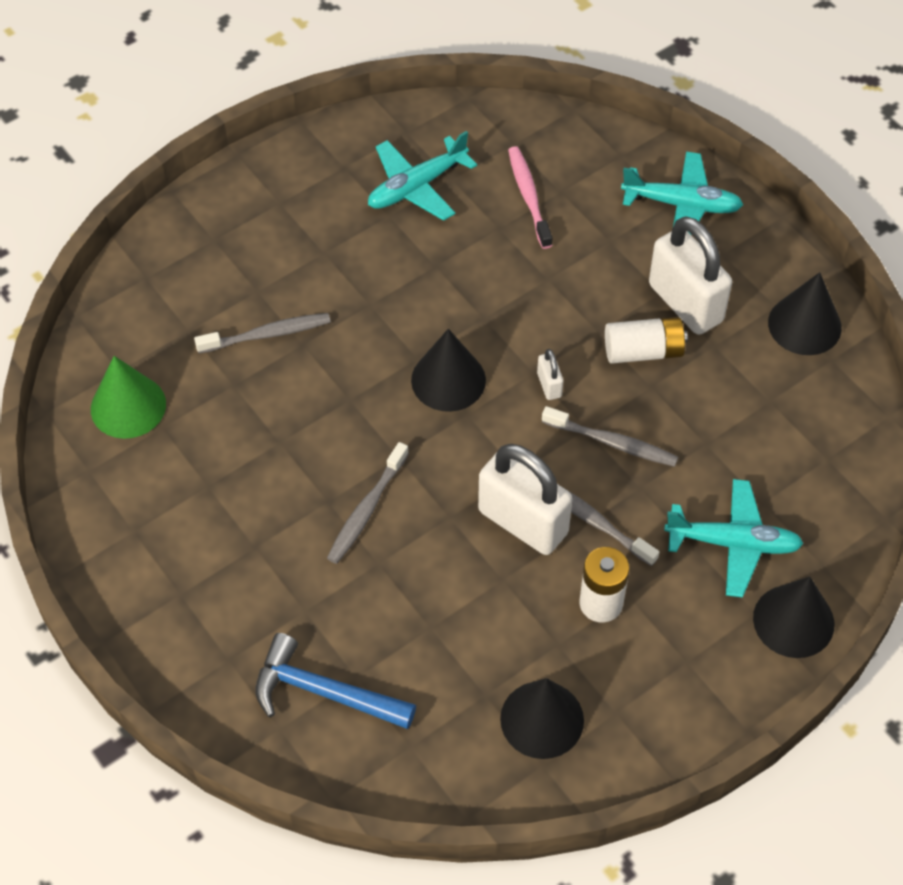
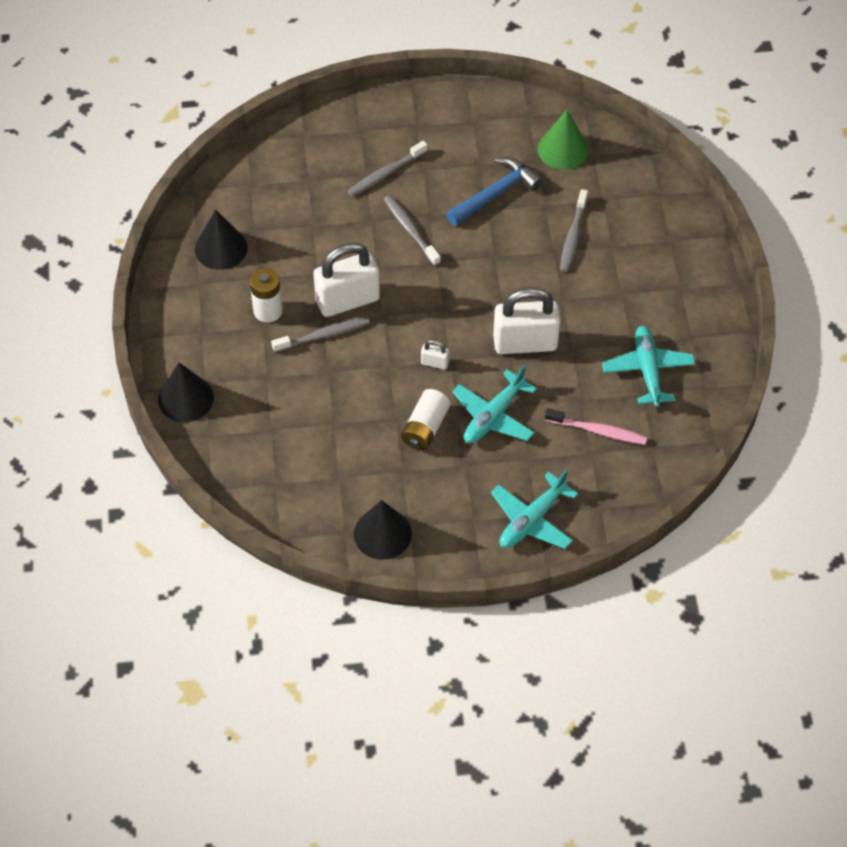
camera: 120 degrees right, 0 degrees up
blue hammer [256,633,416,729] -> blue hammer moved to [446,157,543,226]
black cone [411,329,486,412] -> none
grey toothbrush [542,406,678,467] -> grey toothbrush moved to [347,141,428,196]
white padlock [649,216,732,335] -> white padlock moved to [493,287,560,354]
turquoise plane [664,479,804,598] -> turquoise plane moved to [452,365,537,443]

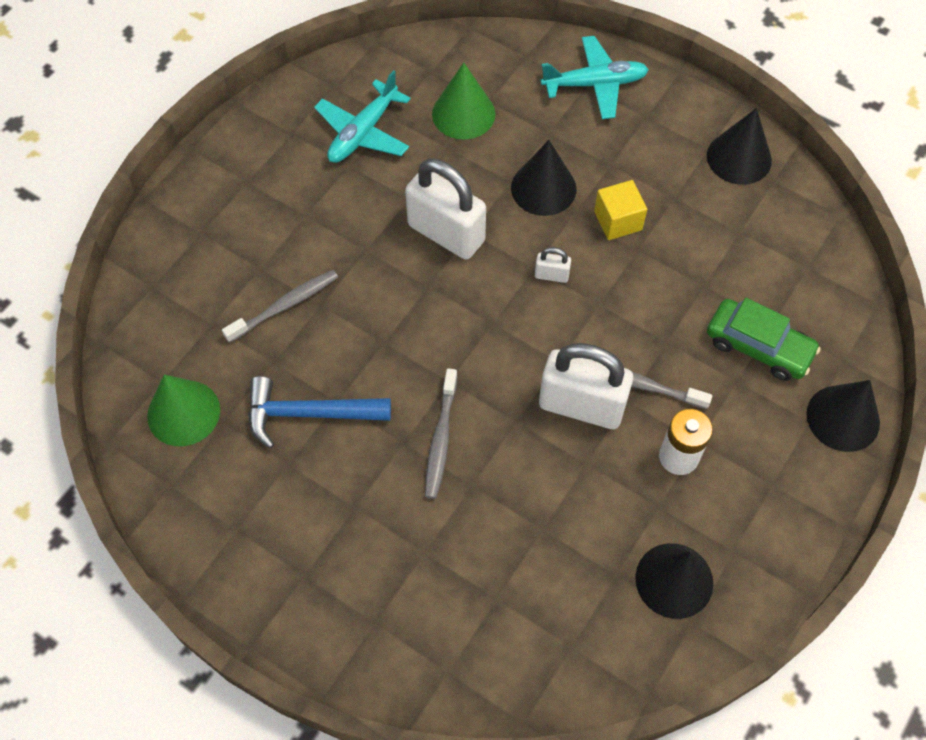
camera: 140 degrees left, 5 degrees up
grey toothbrush [347,141,428,196] -> none
white battery [401,389,450,451] -> yellow cube [594,180,647,240]
white padlock [421,340,449,369] -> white padlock turned 45 degrees counterclockwise [535,247,571,283]
turquoise plane [452,365,537,443] -> black cone [511,140,577,216]
pink toothbrush [545,408,647,445] -> green cone [432,63,495,140]
none -> green car [707,298,821,381]

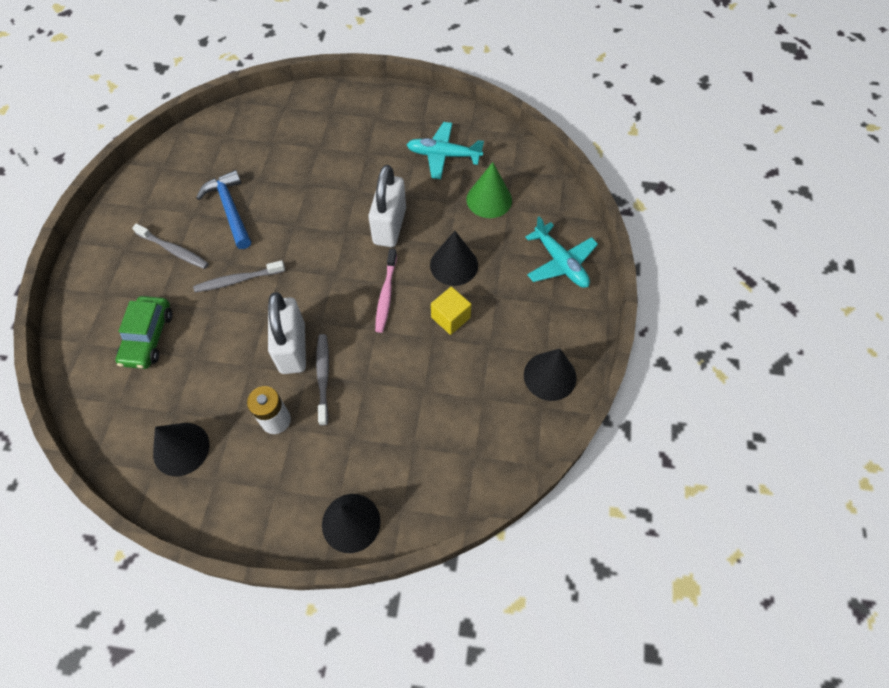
camera: 65 degrees right, 0 degrees up
green cone [147,374,220,446] -> none
grey toothbrush [222,270,338,343] -> grey toothbrush moved to [132,224,209,269]
white padlock [535,247,571,283] -> pink toothbrush [375,249,397,333]
green car [707,298,821,381] -> green car moved to [115,296,172,369]

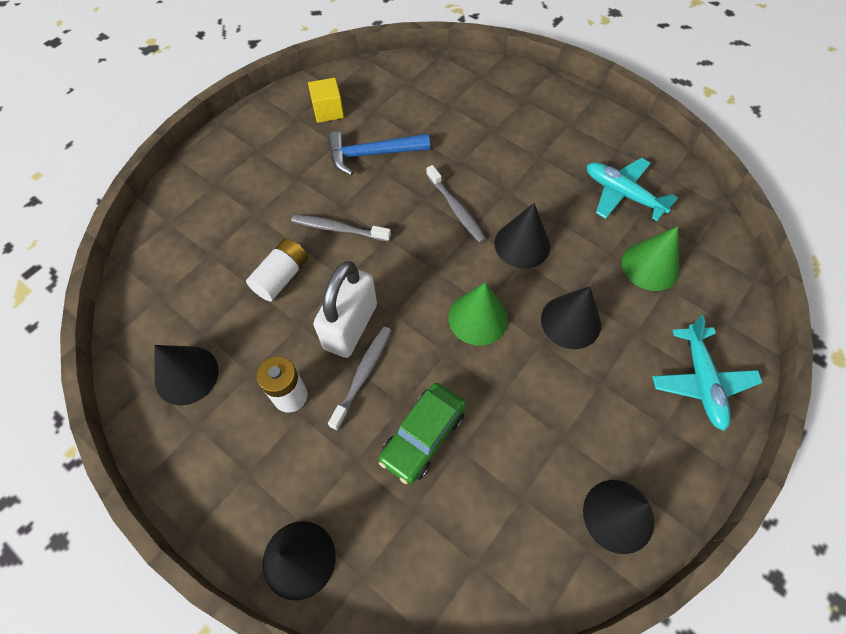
camera: 30 degrees right, 0 degrees up
green car [115,296,172,369] -> green car moved to [379,383,466,484]
grey toothbrush [132,224,209,269] -> grey toothbrush moved to [426,165,486,243]
blue hammer [196,170,251,249] -> blue hammer turned 105 degrees counterclockwise [328,131,430,176]
white padlock [368,165,406,247] -> black cone [494,203,550,268]
pink toothbrush [375,249,397,333] -> green cone [448,283,508,346]
yellow cube [431,287,471,335] -> yellow cube moved to [308,78,344,123]
none -> white battery [246,238,308,301]

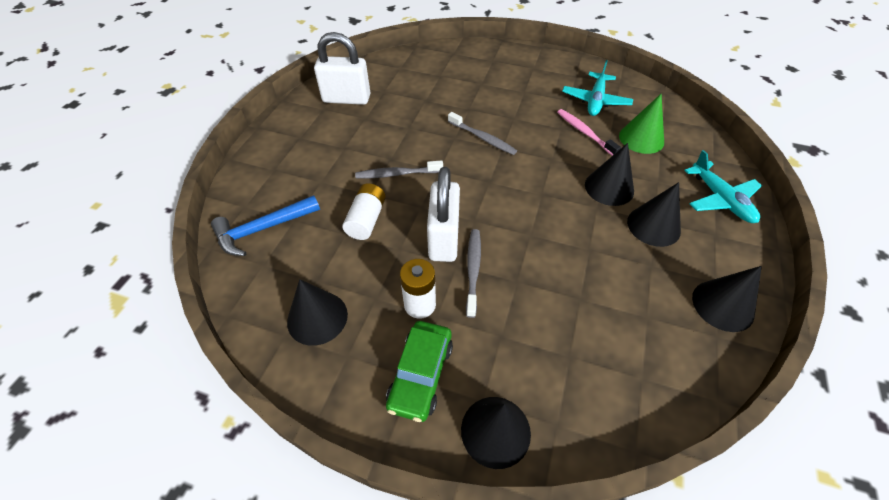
camera: 20 degrees left, 10 degrees down
yellow cube [308,78,344,123] -> white padlock [314,32,370,105]
blue hammer [328,131,430,176] -> blue hammer moved to [211,195,320,256]
green car [379,383,466,484] -> green car moved to [386,321,453,422]
green cone [448,283,508,346] -> none
black cone [494,203,550,268] -> black cone moved to [627,182,681,247]
turquoise plane [587,158,679,221] -> turquoise plane turned 90 degrees counterclockwise [562,60,633,116]
none -> pink toothbrush [557,109,621,156]

